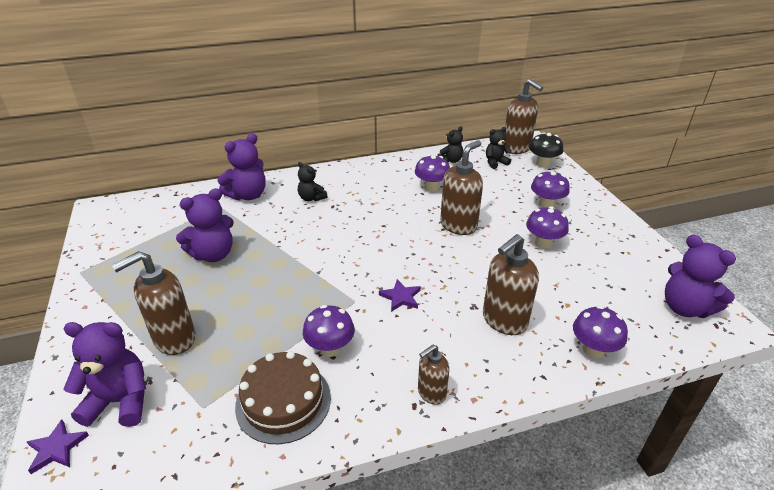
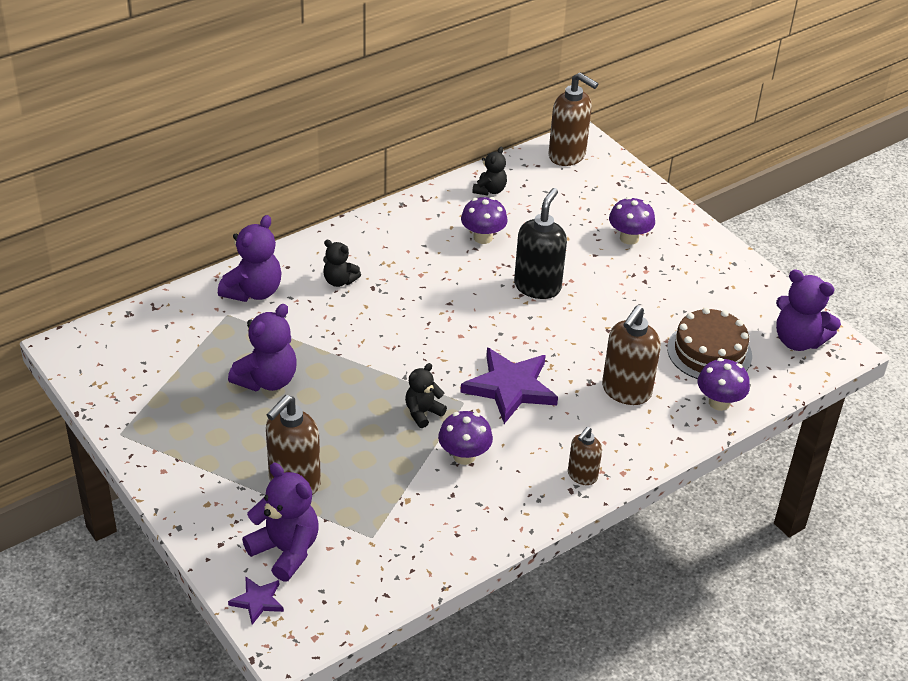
camera: 20 degrees left, 5 degrees up
purple teddy bear [64,322,146,427] -> purple teddy bear turned 60 degrees clockwise [242,463,319,582]
brown cake [235,351,331,444] -> brown cake moved to [667,308,752,379]
purple star [379,279,421,312] -> purple star [460,347,558,424], size x2.00
brown soap dispenser [440,140,483,235] -> black soap dispenser [514,188,567,299]
black teddy bear [486,127,511,169] -> black teddy bear moved to [405,363,447,428]
purple mushroom [526,206,569,249] -> none
black mushroom [529,132,563,167] -> none

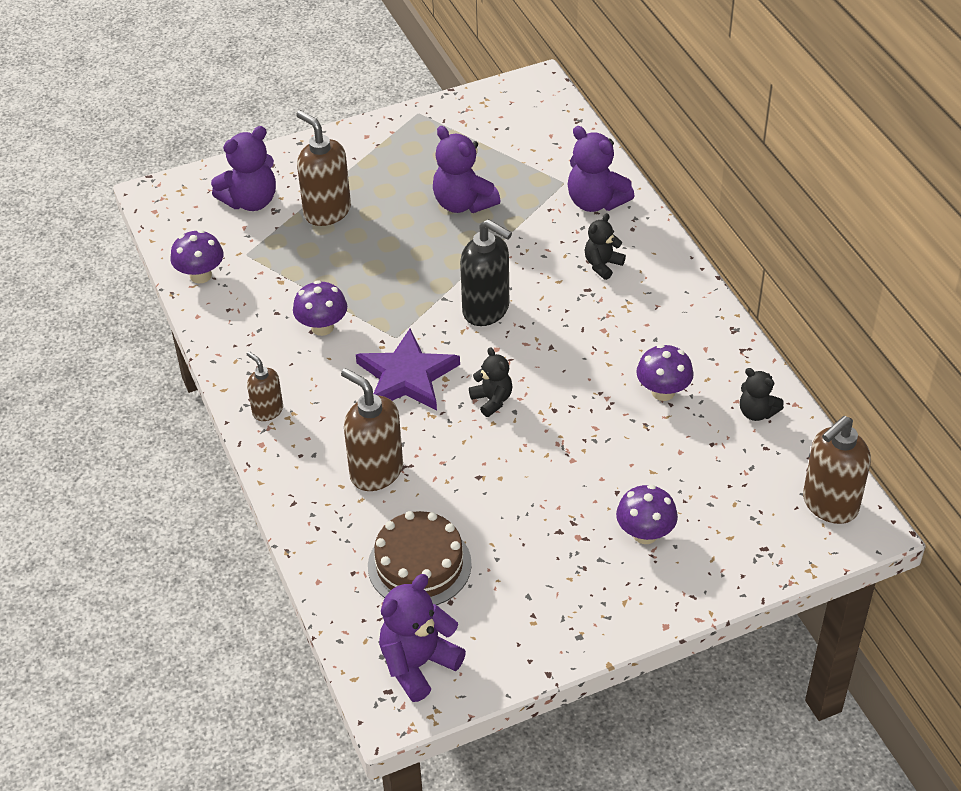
camera: 105 degrees right, 5 degrees up
purple star [228,576,284,625] -> none
black teddy bear [405,363,447,428] -> black teddy bear moved to [469,347,512,417]
black soap dispenser [514,188,567,299] -> black soap dispenser moved to [460,219,512,326]
purple mushroom [698,358,750,411] -> purple mushroom moved to [170,230,223,284]

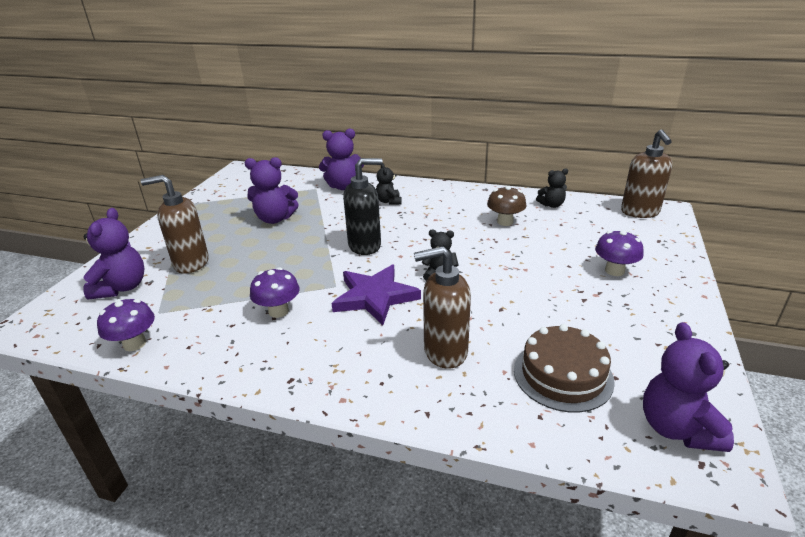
camera: 50 degrees left, 15 degrees down
brown soap dispenser [247,351,283,421] -> none
purple mushroom [636,344,694,401] -> brown mushroom [487,186,526,226]

